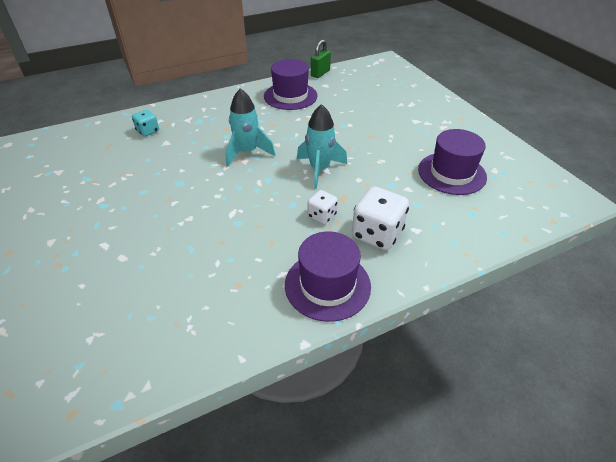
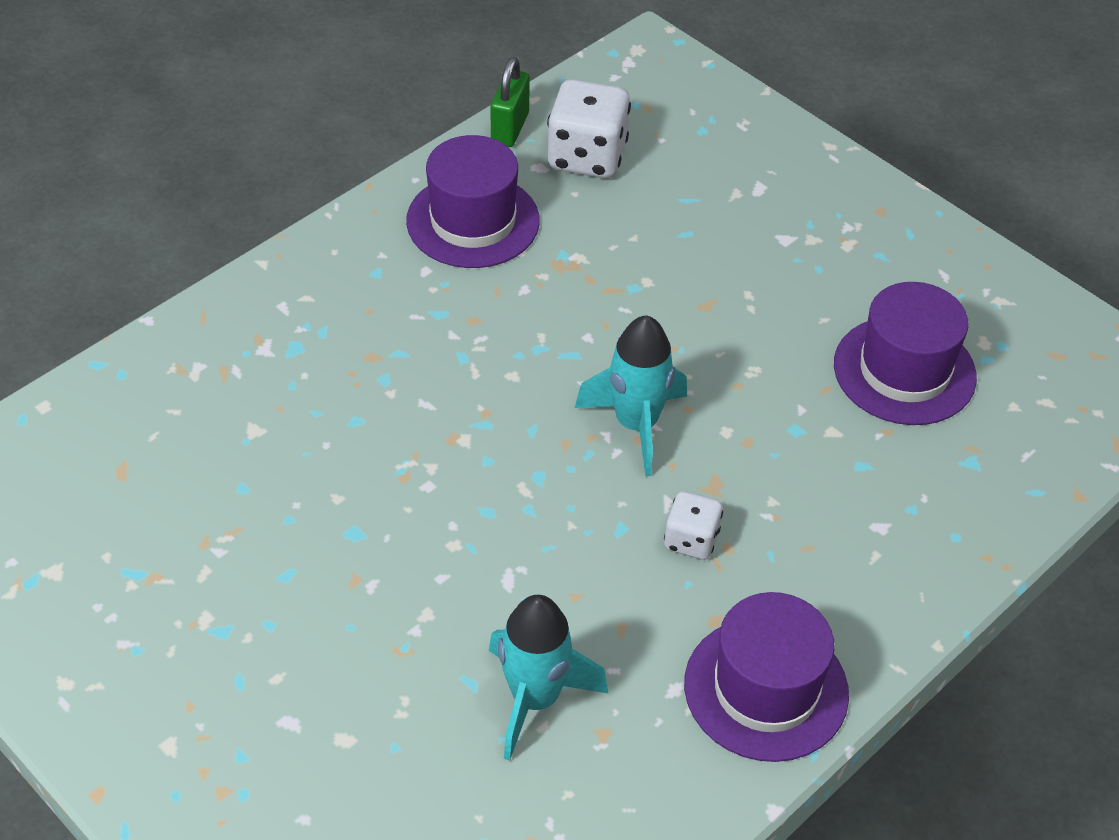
camera: 20 degrees left, 5 degrees up
turquoise dice [132,110,159,137] -> none
turquoise rocket [226,88,275,166] -> turquoise rocket moved to [489,595,608,761]
white dice [352,186,409,250] -> white dice moved to [547,79,631,178]

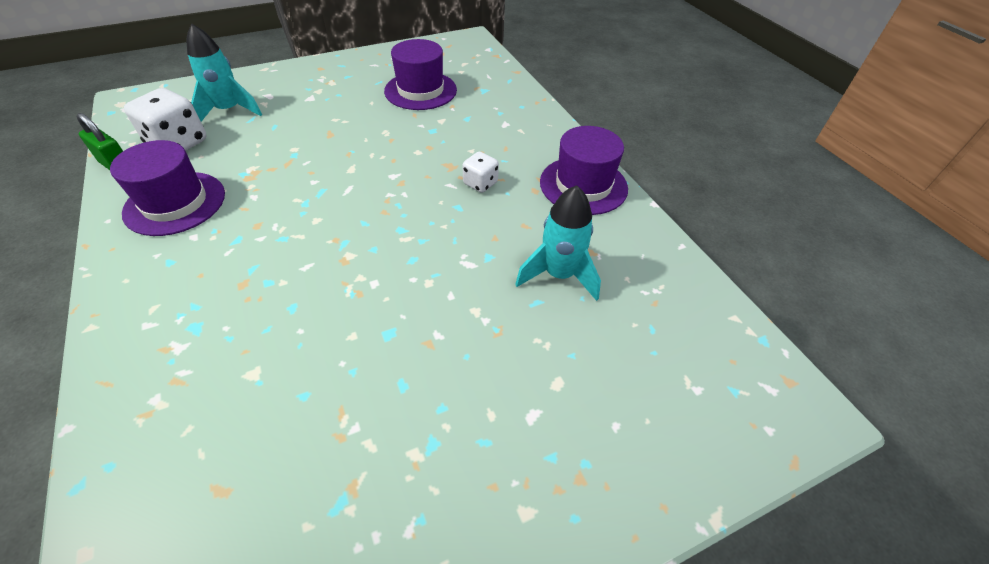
camera: 70 degrees left, 0 degrees up
turquoise rocket [575,315,687,476] -> turquoise rocket moved to [187,24,262,122]

